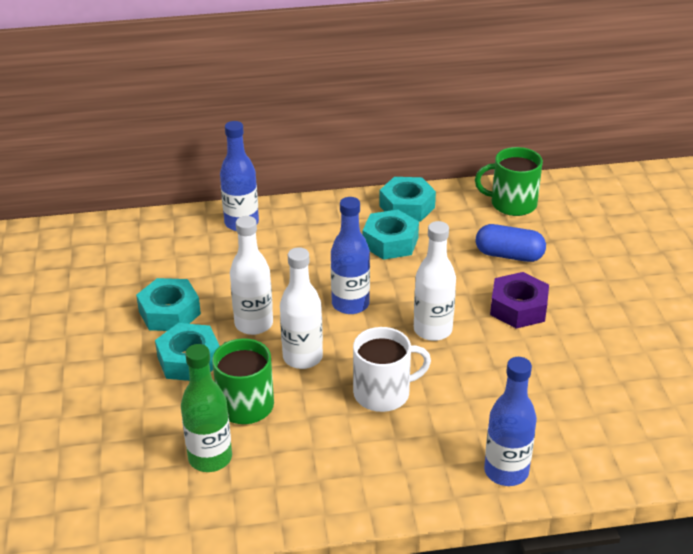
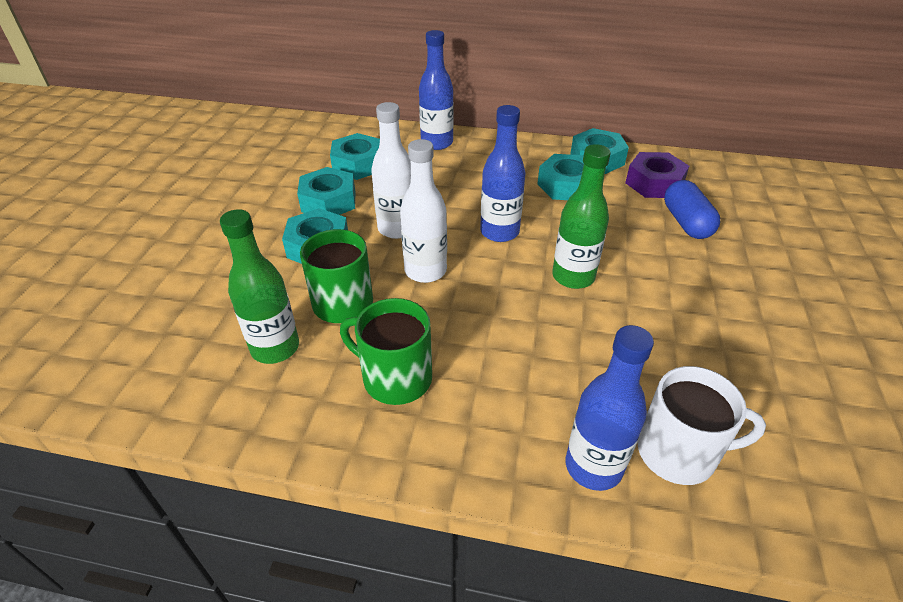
camera: 20 degrees right, 5 degrees up
white mug [353,327,431,412] -> white mug moved to [638,366,766,485]
white bottle [414,221,456,341] -> green bottle [552,144,611,289]
green mug [475,147,543,216] -> green mug moved to [340,298,432,405]
blue capsule [476,224,546,262] -> blue capsule turned 45 degrees clockwise [664,180,720,239]
purple nut [490,272,549,329] -> purple nut moved to [625,152,689,198]
none -> turquoise nut [330,133,380,180]

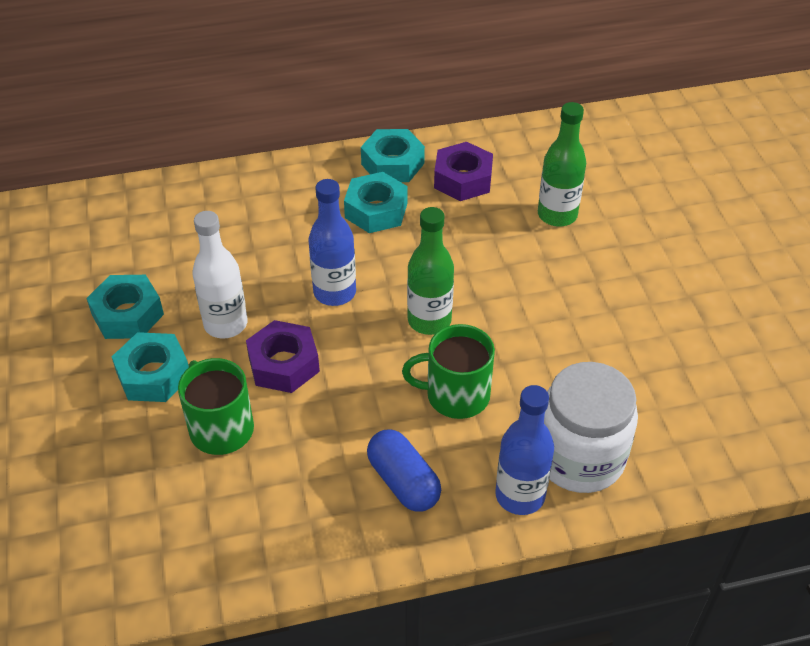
camera: 25 degrees left, 5 degrees up
green bottle [220,209,299,364] -> green bottle moved to [538,102,586,227]
turquoise nut [330,133,380,180] -> none
green mug [340,298,432,405] -> green mug moved to [402,324,495,419]
white bottle [400,139,447,283] -> purple nut [246,320,320,393]
blue bottle [419,30,454,150] -> none
white mug [638,366,766,485] -> white jar [544,362,638,493]
blue capsule [664,180,720,239] -> blue capsule moved to [367,429,441,512]

